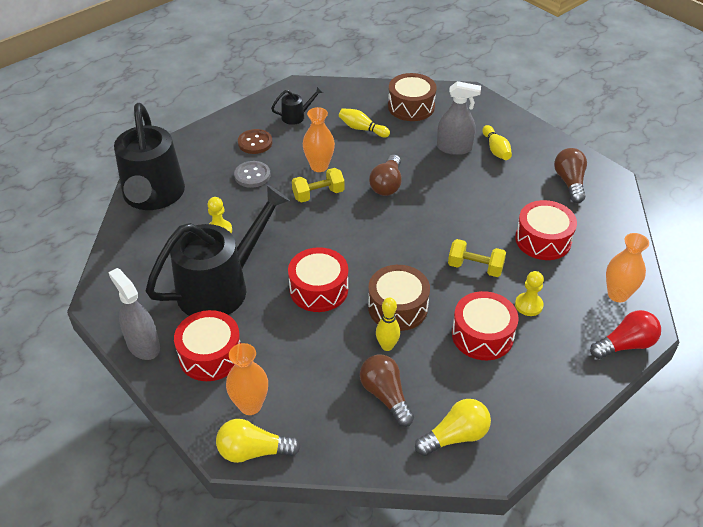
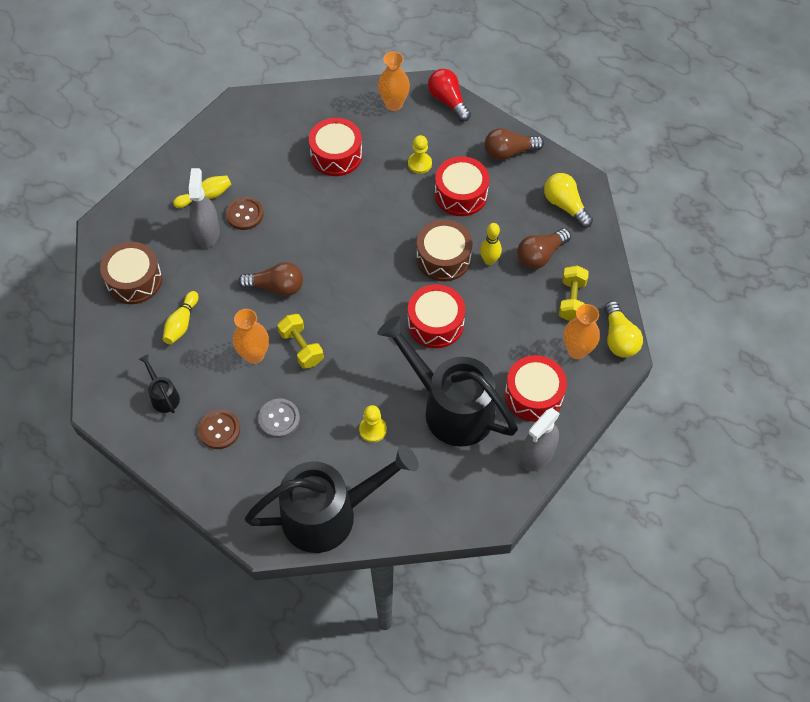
camera: 100 degrees left, 15 degrees up
yellow dumbbell [448,239,506,277] -> yellow dumbbell moved to [559,265,589,321]
brown light bulb [554,148,587,203] -> brown light bulb moved to [484,128,544,161]
none -> brown button [226,197,264,230]

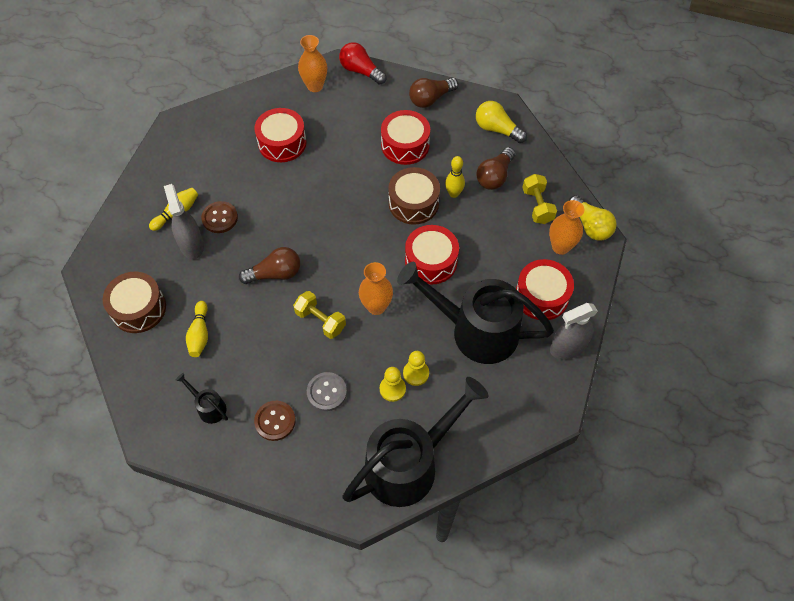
camera: 20 degrees left, 0 degrees up
orange vase [233,309,269,364] -> orange vase moved to [359,262,393,315]
yellow pawn [408,135,432,174] -> yellow pawn moved to [380,367,406,402]
grey spray bottle [521,408,560,471] -> grey spray bottle turned 45 degrees clockwise [550,303,598,360]

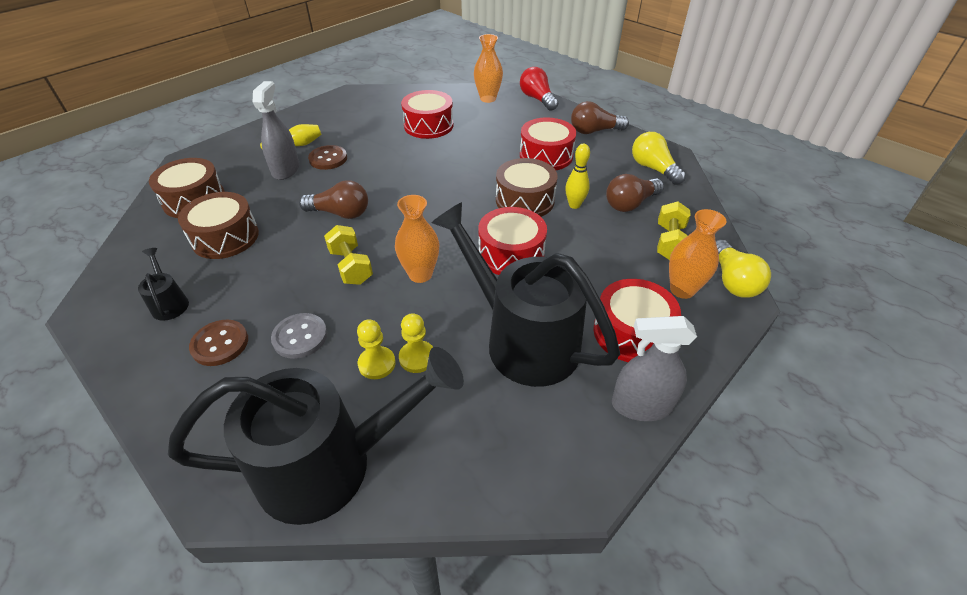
camera: 25 degrees right, 15 degrees down
yellow bowling pin [186,301,208,357] -> brown drum [178,192,259,259]

